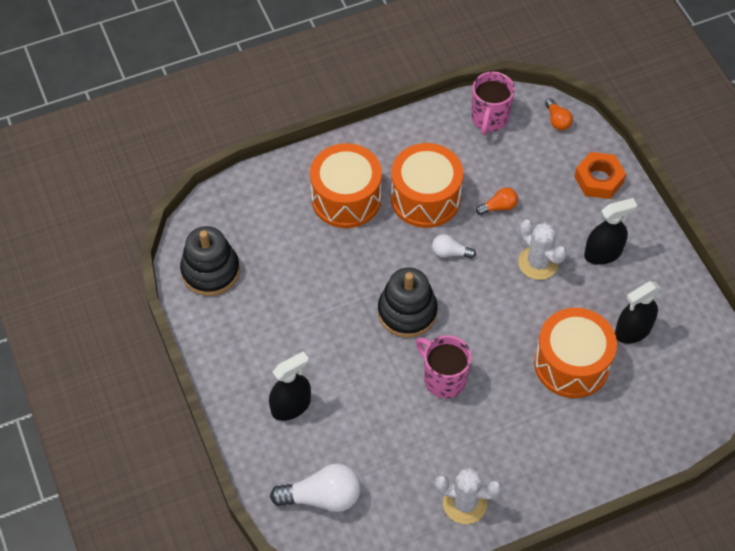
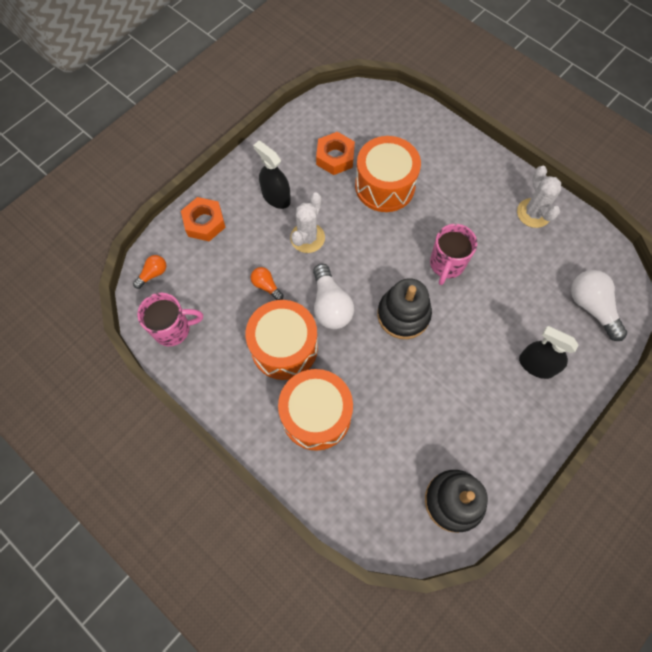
camera: 115 degrees left, 10 degrees up
white light bulb [432,234,476,259] -> white light bulb [313,264,354,329], size x1.84
black spray bottle [615,281,661,344] -> orange nut [316,132,355,175]

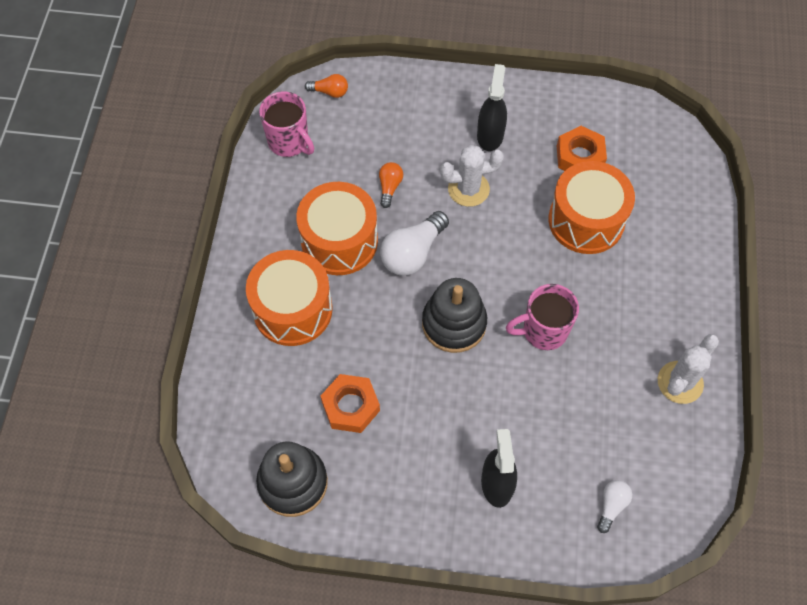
camera: 55 degrees right, 5 degrees down
orange nut [181,197,226,241] -> orange nut moved to [321,374,380,433]
white light bulb [571,270,627,341] -> white light bulb [597,480,632,533], size x0.54

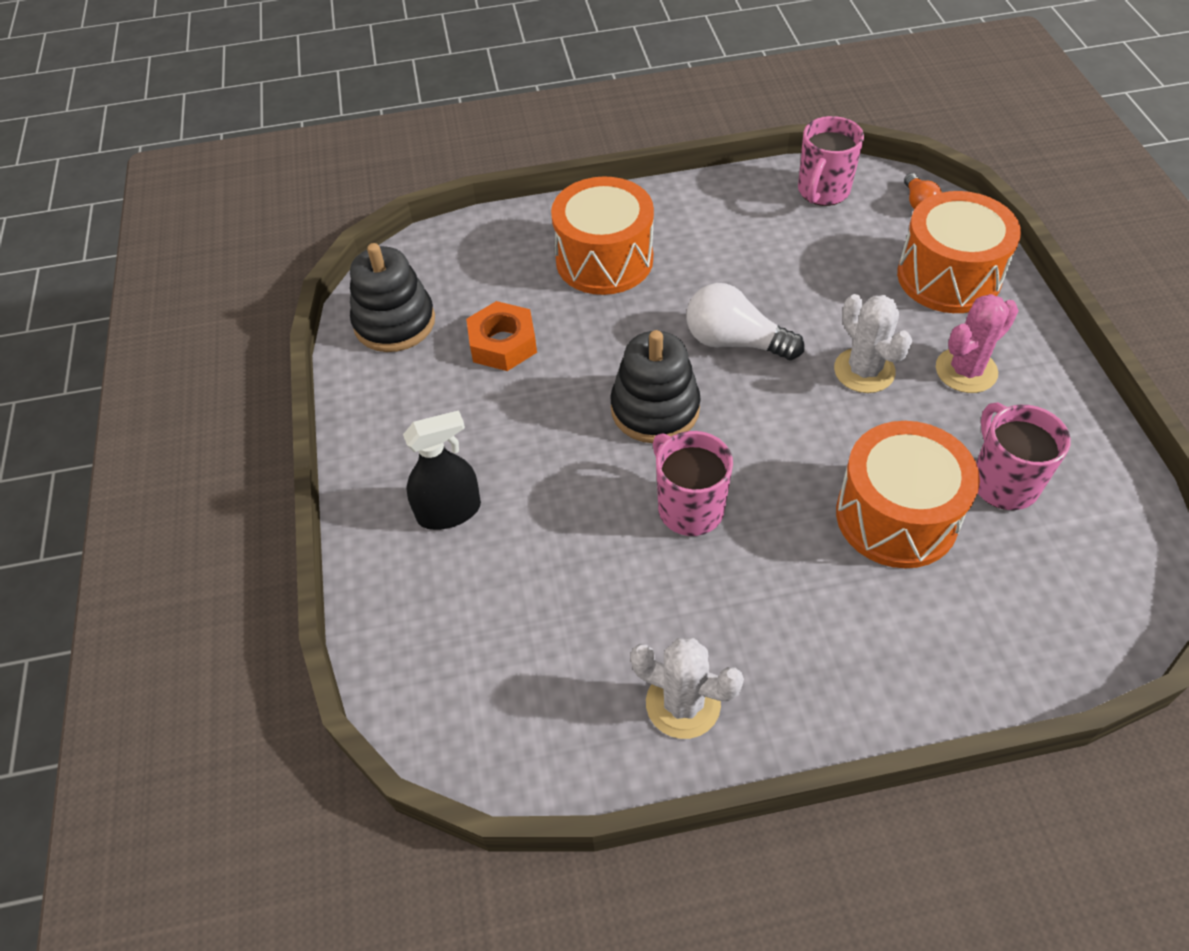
camera: 75 degrees right, 10 degrees down
orange drum [296,182,378,275] -> orange drum moved to [897,191,1021,313]
orange light bulb [379,162,403,208] -> none
black spray bottle [477,64,507,151] -> pink cactus [936,294,1019,393]
orange nut [557,126,607,171] -> pink mug [976,402,1071,510]
white light bulb [597,480,632,533] -> none

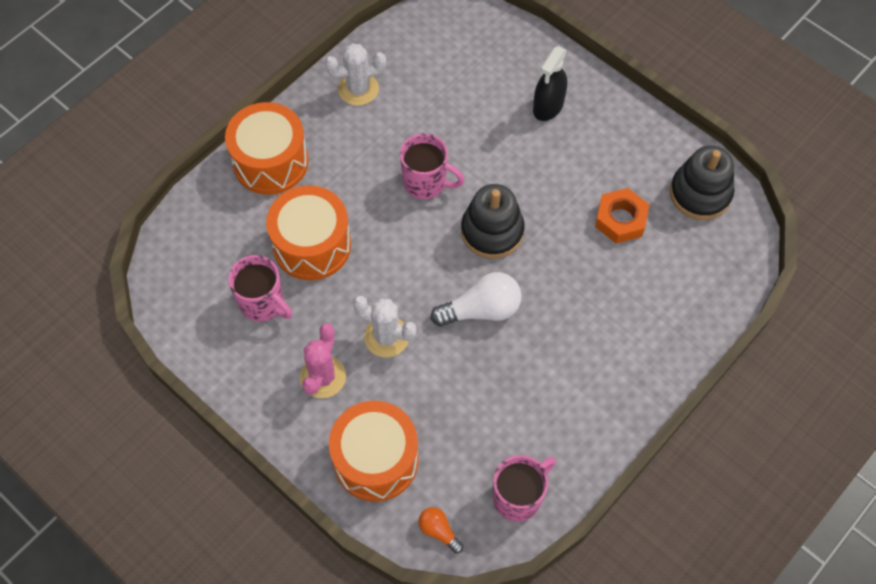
camera: 140 degrees right, 10 degrees up
orange drum [551,176,654,295] -> orange drum moved to [225,102,309,195]
pink mug [798,116,864,206] -> pink mug turned 60 degrees clockwise [493,455,556,522]

